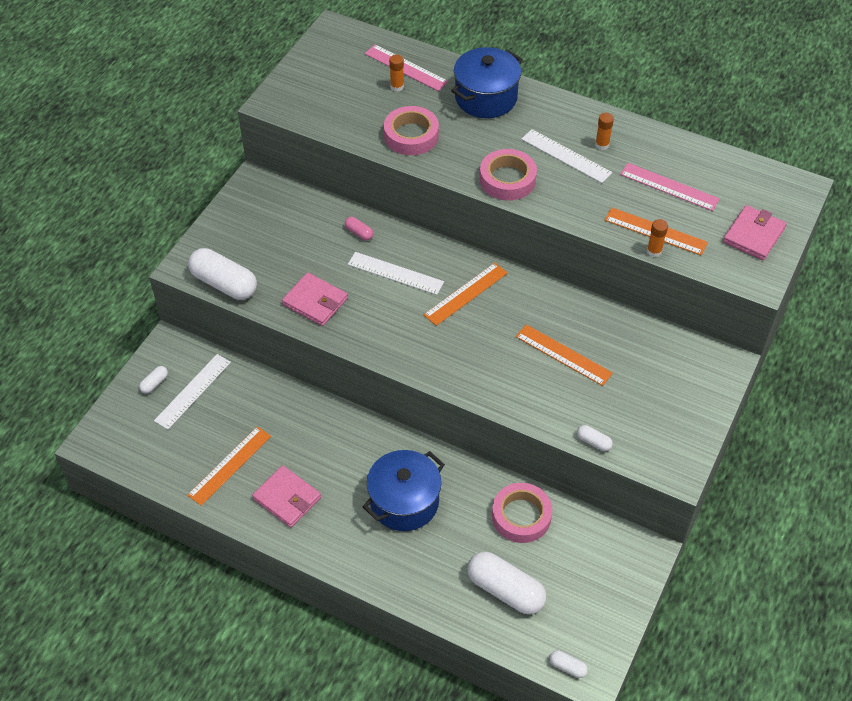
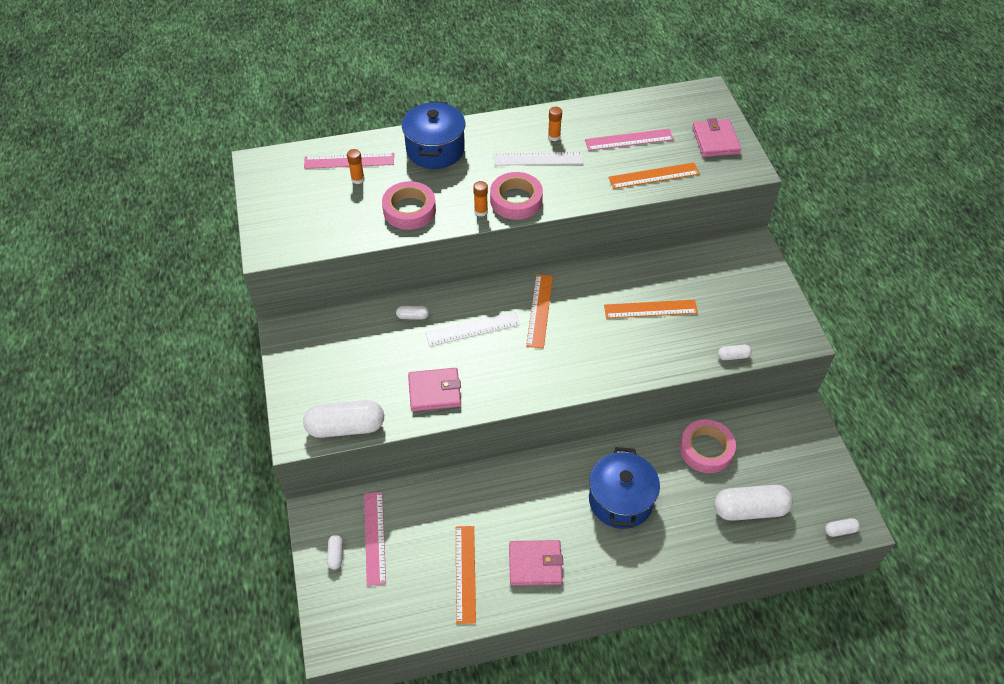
camera: 40 degrees left, 0 degrees up
white ruler [154,354,231,430] -> pink ruler [364,492,386,586]
pink capsule [345,217,373,240] -> white capsule [396,306,429,320]
orange glue stick [647,219,668,257] -> orange glue stick moved to [473,181,488,217]

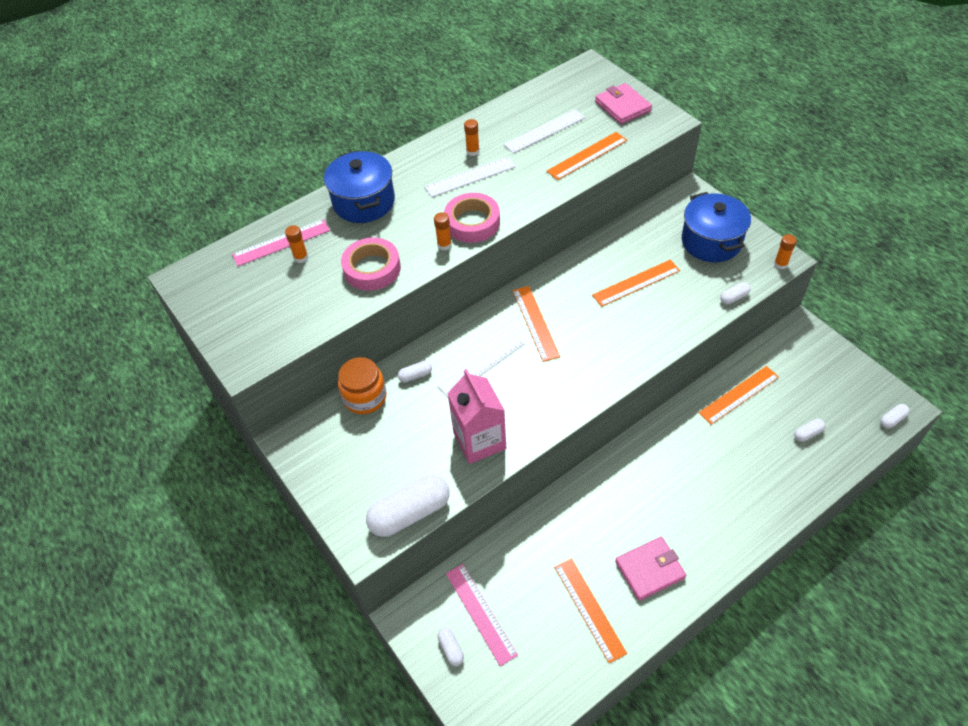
camera: 20 degrees left, 0 degrees up
pink wallet [408,368,461,411] -> pink carton [447,369,506,464]
pink ruler [585,129,674,151] -> white ruler [504,109,585,153]
blue pot [589,447,660,529] -> blue pot moved to [682,192,751,262]
pink tape [680,419,736,473] -> orange ruler [699,366,779,425]
white capsule [714,485,793,521] -> white capsule [794,419,825,442], size x0.45
none -> orange jar [338,357,387,414]
none -> orange glue stick [774,234,797,269]

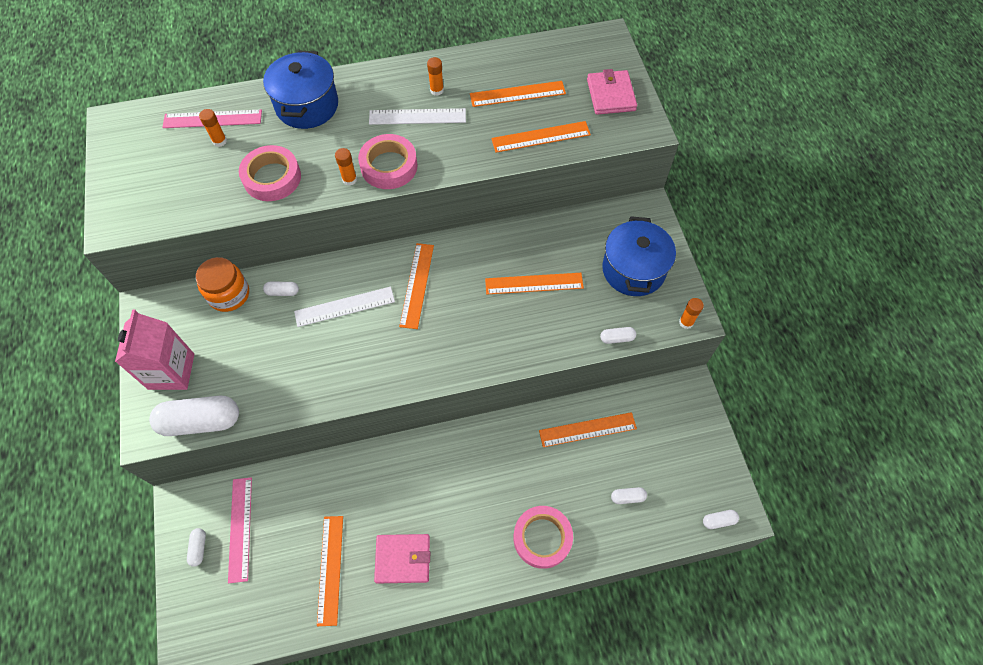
camera: 20 degrees right, 10 degrees up
pink carton [447,369,506,464] -> pink carton moved to [115,310,194,390]
white ruler [504,109,585,153] -> orange ruler [470,81,566,107]
none -> pink tape [513,506,573,569]

